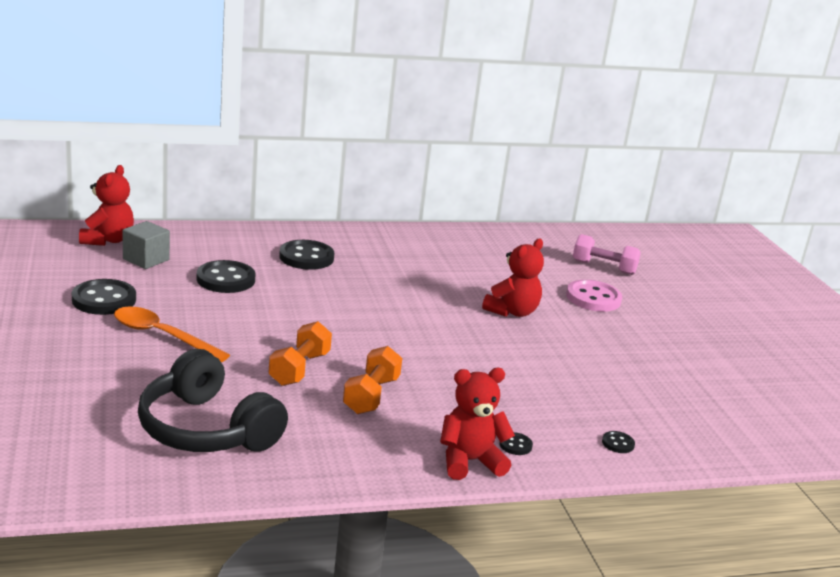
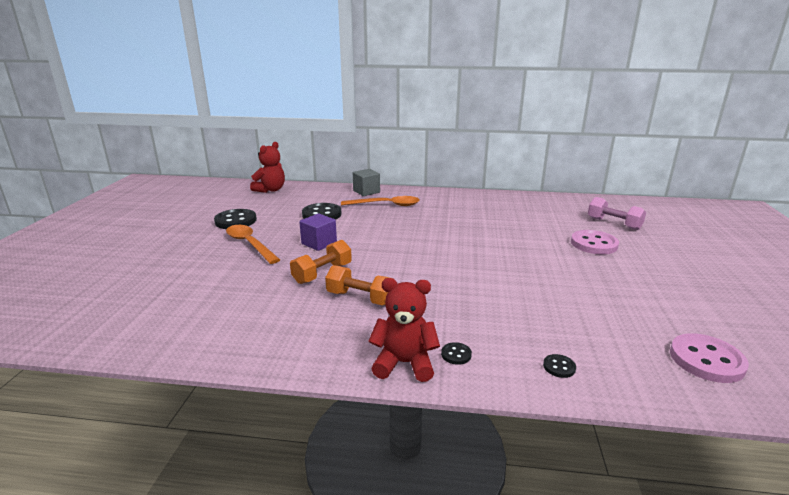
camera: 25 degrees right, 0 degrees up
grey cube [123,221,170,269] -> grey cube moved to [353,169,380,196]
black headphones [138,349,288,452] -> none
black button [279,240,334,270] -> orange spoon [341,196,420,206]
orange dumbbell [343,346,402,414] -> orange dumbbell turned 75 degrees clockwise [325,265,394,305]
red teddy bear [482,239,544,317] -> none
none -> purple cube [299,213,337,251]
none -> pink button [670,333,749,383]

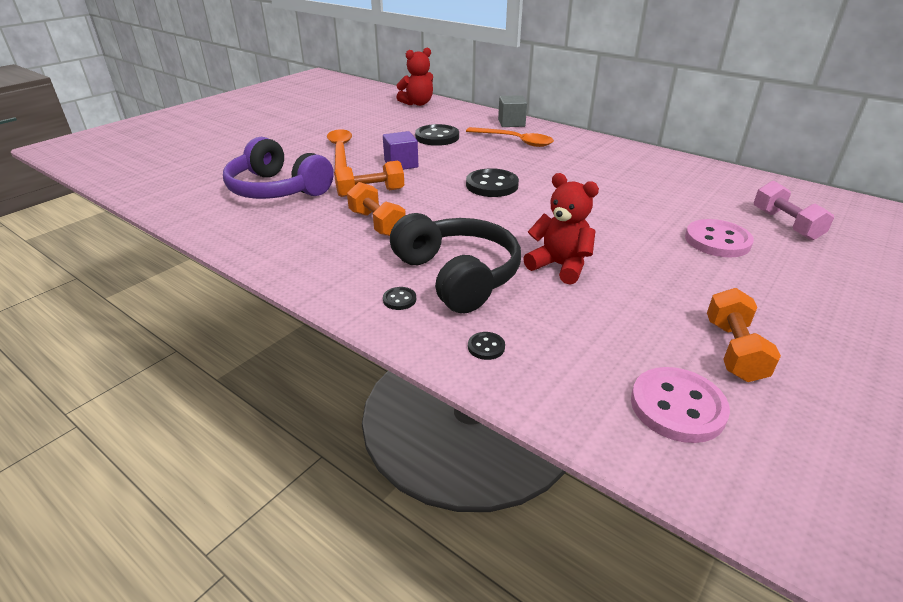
camera: 30 degrees right, 10 degrees up
black button [214,209,257,229] -> black button moved to [466,168,519,197]
red teddy bear [368,278,440,382] -> red teddy bear moved to [523,173,599,285]
none -> purple headphones [223,137,334,199]
none -> black headphones [390,213,521,313]
none -> orange dumbbell [707,288,781,382]

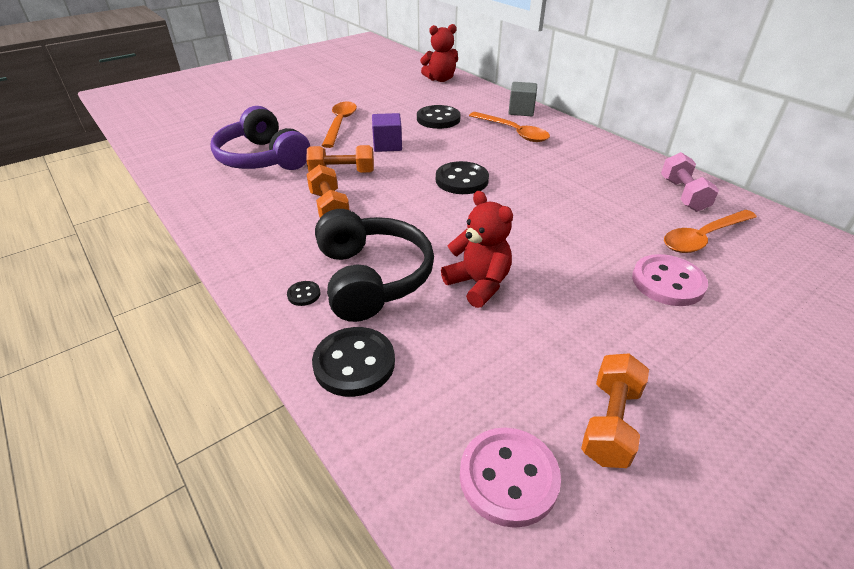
camera: 15 degrees right, 5 degrees up
black button [468,332,505,360] -> black button [312,327,395,397], size x2.17
pink dumbbell [754,181,834,240] -> pink dumbbell moved to [661,152,719,212]
none -> orange spoon [664,210,757,253]

